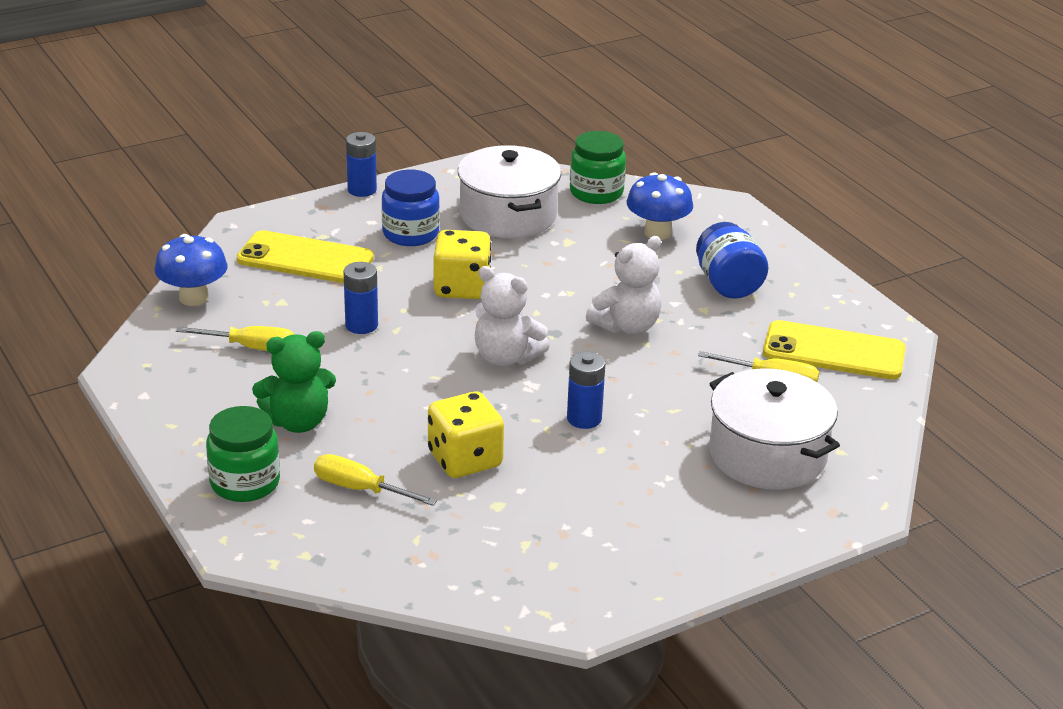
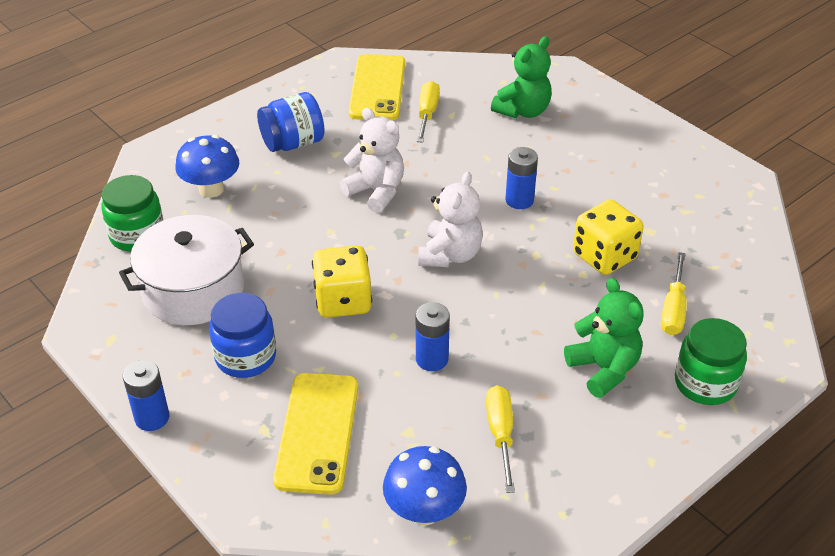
camera: 100 degrees left, 10 degrees up
white pot [709,368,840,490] -> green teddy bear [491,36,552,118]

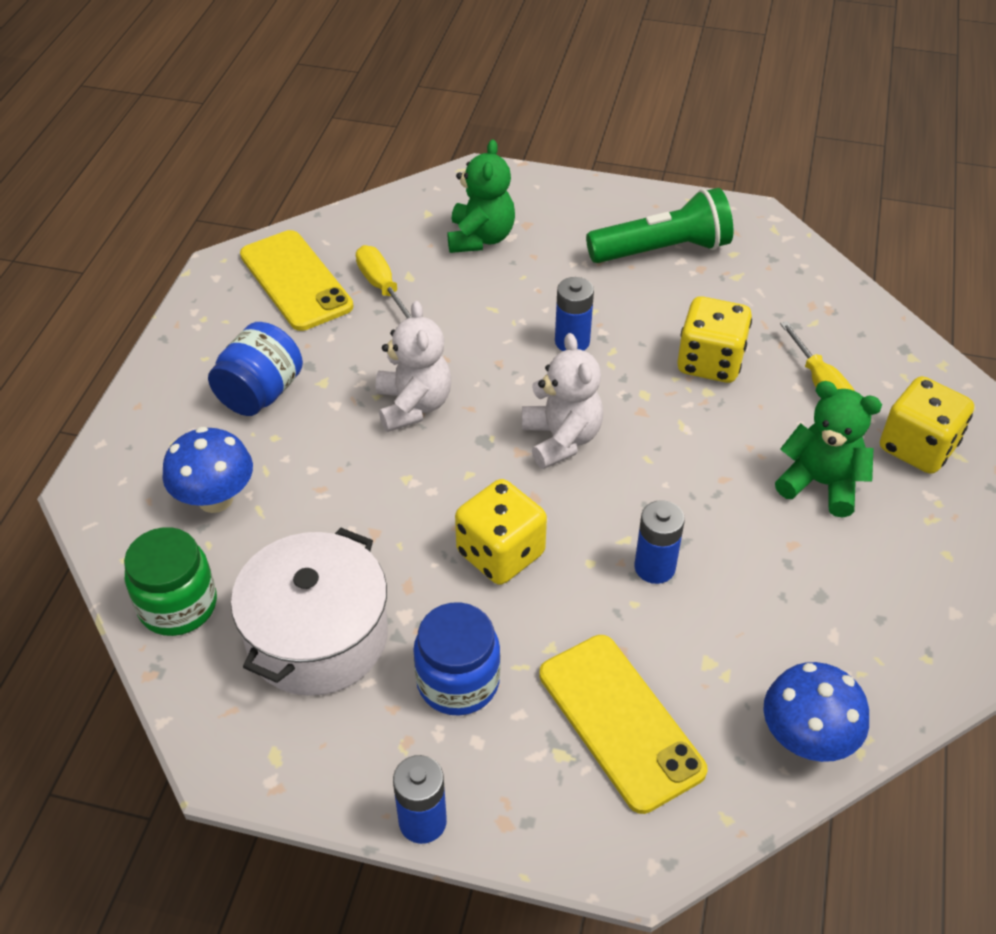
camera: 35 degrees left, 5 degrees up
white teddy bear [340,108,404,213] -> white teddy bear turned 75 degrees clockwise [376,301,451,432]
yellow screwdriver [486,385,515,493] -> none
green jar [675,318,747,405] -> yellow dice [880,376,974,474]
none -> green flashlight [586,188,733,263]

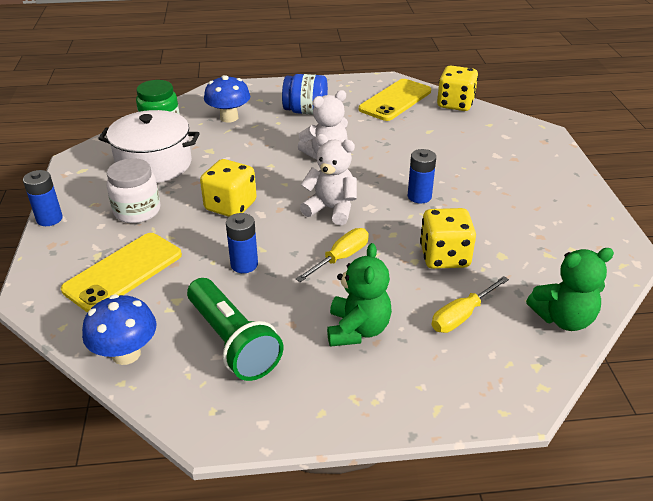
camera: 70 degrees right, 10 degrees down
yellow screwdriver [356,245,412,319] -> yellow screwdriver moved to [296,228,369,282]
blue jar [413,602,500,716] -> white jar [107,158,161,223]
green teddy bear [448,140,515,253] -> green teddy bear moved to [526,248,614,331]
white teddy bear [522,333,603,469] -> white teddy bear turned 120 degrees counterclockwise [300,134,357,225]
green flashlight [586,188,733,263] -> green flashlight moved to [187,278,283,381]
yellow dice [880,376,974,474] -> yellow dice moved to [437,66,478,111]

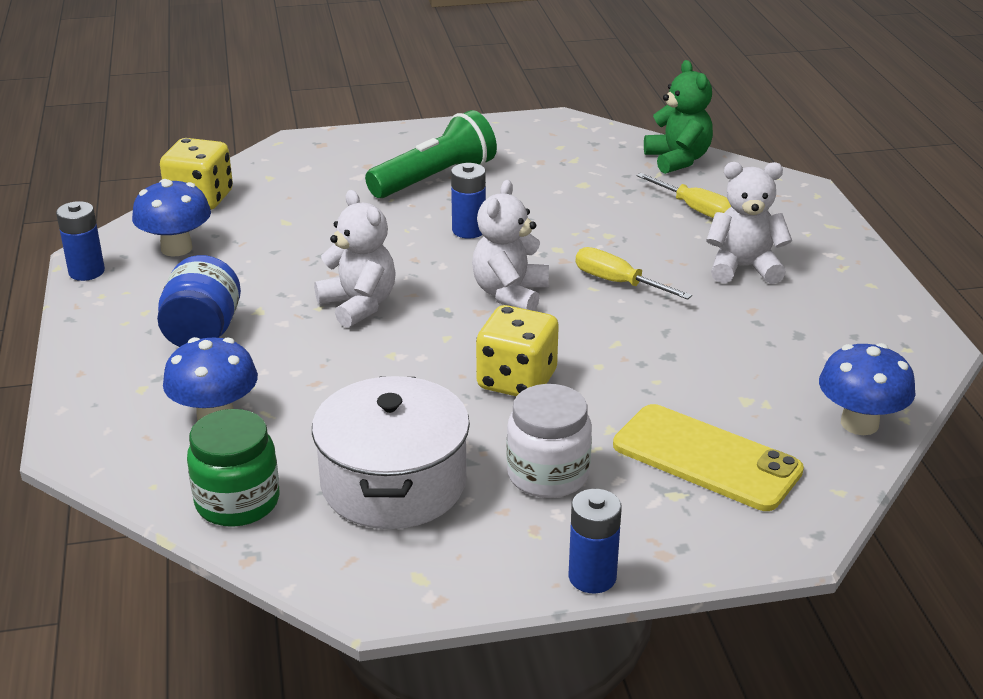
camera: 95 degrees left, 5 degrees down
green flashlight [187,278,283,381] -> green flashlight moved to [365,110,497,198]
blue battery [226,213,258,273] -> blue battery moved to [56,201,105,281]
green teddy bear [327,243,392,347] -> white teddy bear [706,162,792,284]
yellow phone [359,79,431,121] -> blue mushroom [132,179,211,257]
yellow dice [420,208,476,269] -> none

